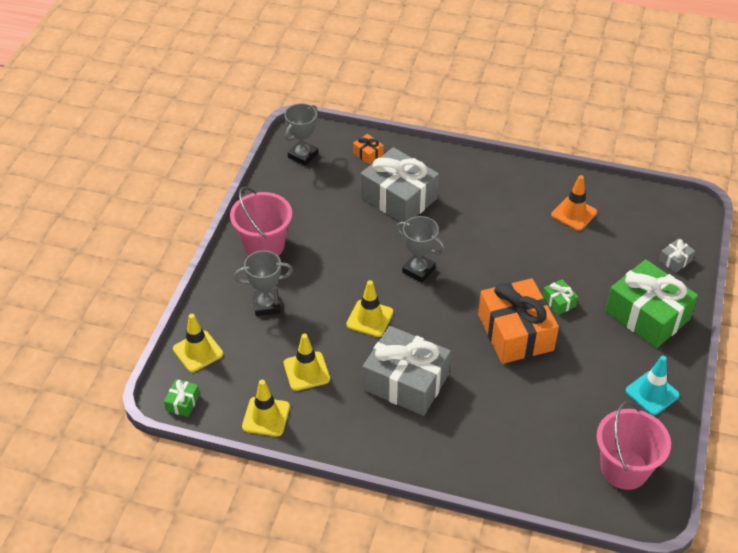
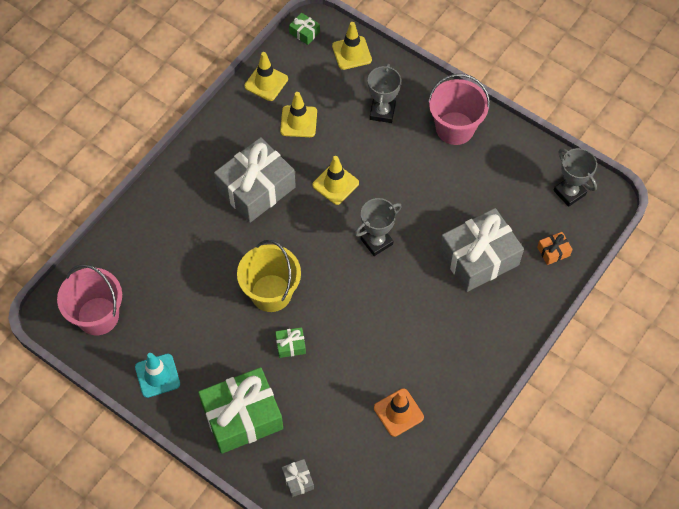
camera: 110 degrees right, 15 degrees up
orange gift [478,278,559,364] -> yellow bucket [237,240,301,312]

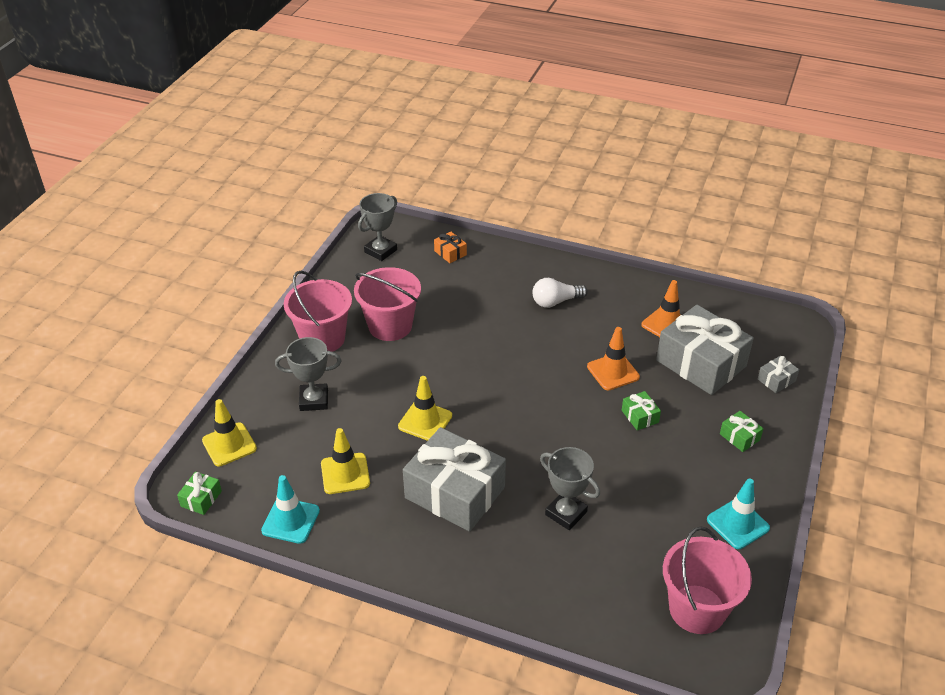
camera: 105 degrees left, 20 degrees down
green gift [198,367,283,454] -> green gift [720,411,764,452], size x0.42
yellow bucket [237,240,301,312] -> none
yellow traffic cone [244,52,288,101] -> turquoise traffic cone [261,475,320,544]
grey trophy [354,198,402,256] -> grey trophy moved to [540,447,600,530]
grey gift [439,208,524,292] -> grey gift moved to [656,305,754,395]
none -> pink bucket [354,267,421,341]
none -> white light bulb [533,278,588,308]
none -> orange traffic cone [587,327,640,391]

